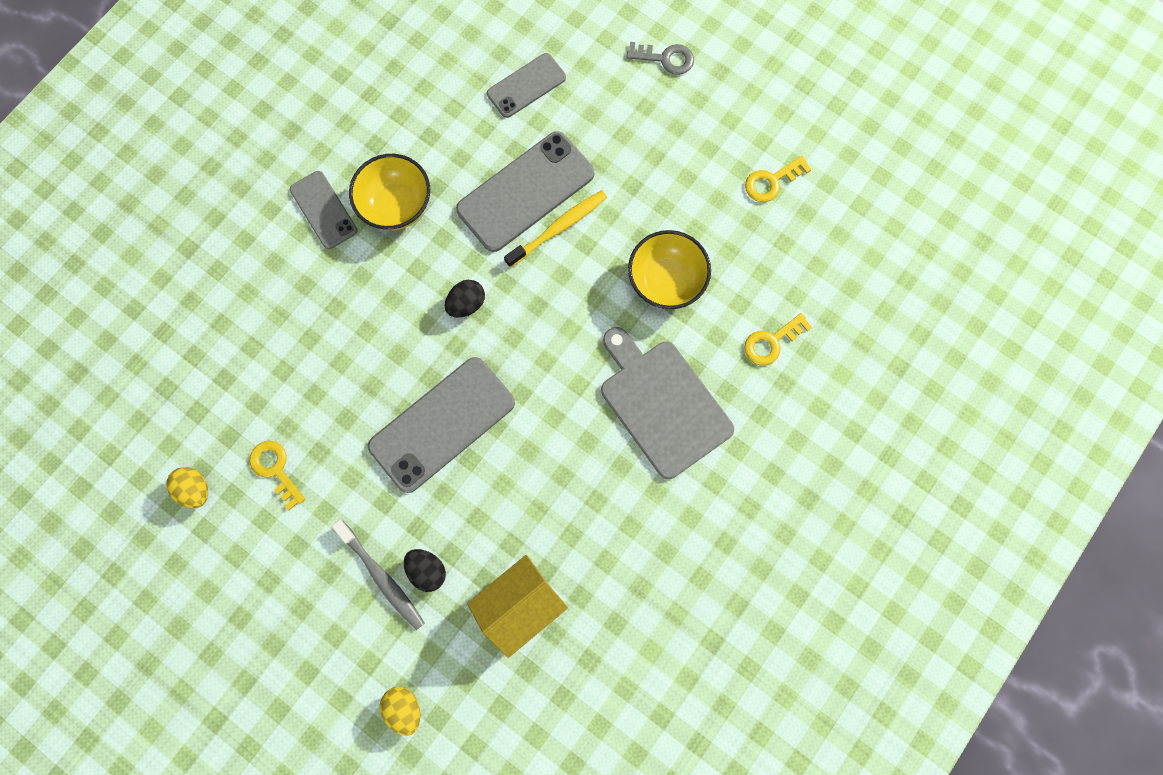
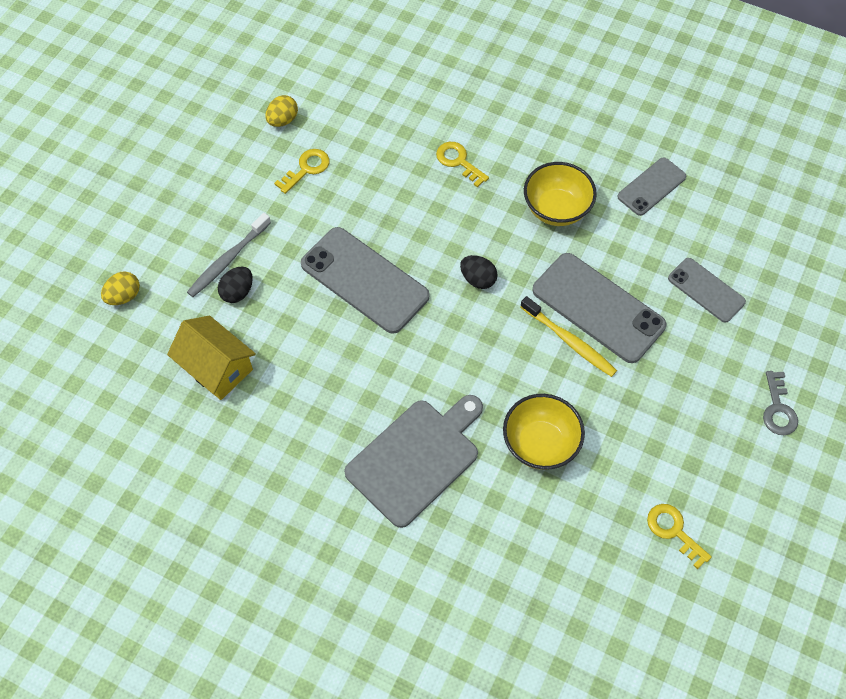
camera: 80 degrees right, 15 degrees down
grey phone [290,171,358,249] -> grey phone moved to [617,157,686,216]
yellow key [744,313,812,366] -> yellow key moved to [436,142,489,187]

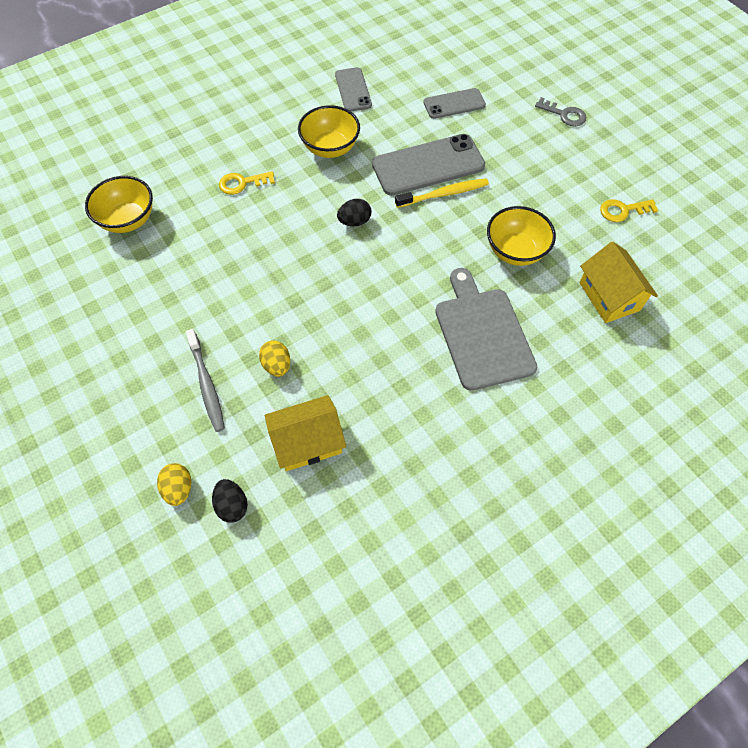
camera: 60 degrees left, 0 degrees up
black egg [218,267,253,303] -> black egg moved to [212,479,248,523]
yellow egg [265,95,298,127] -> yellow egg moved to [259,341,290,377]
yellow key [274,149,330,194] -> none
grey phone [301,227,430,334] -> none
none -> yellow bowl [85,176,153,233]
none -> yellow house [579,242,658,323]

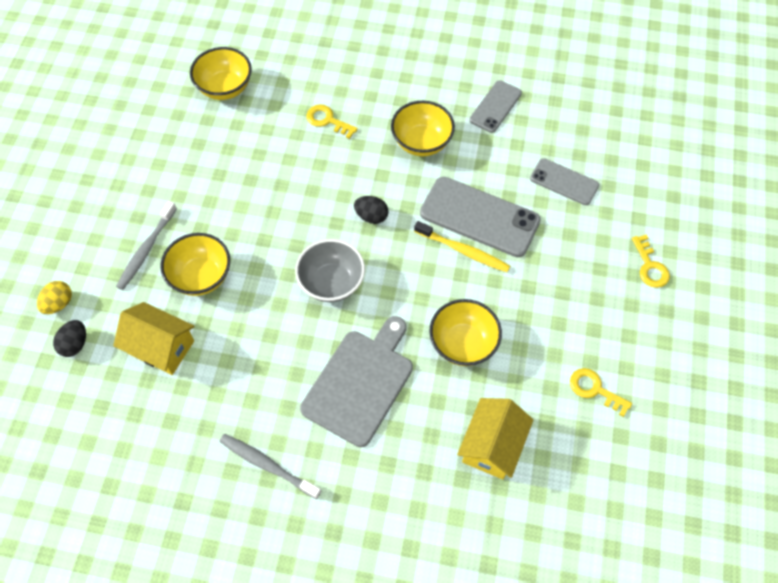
camera: 45 degrees right, 0 degrees up
yellow egg [259,341,290,377] -> yellow bowl [161,233,230,296]
grey key [535,97,586,126] -> yellow key [632,235,670,288]
none -> grey toothbrush [220,434,321,499]
none -> grey bowl [295,239,365,302]

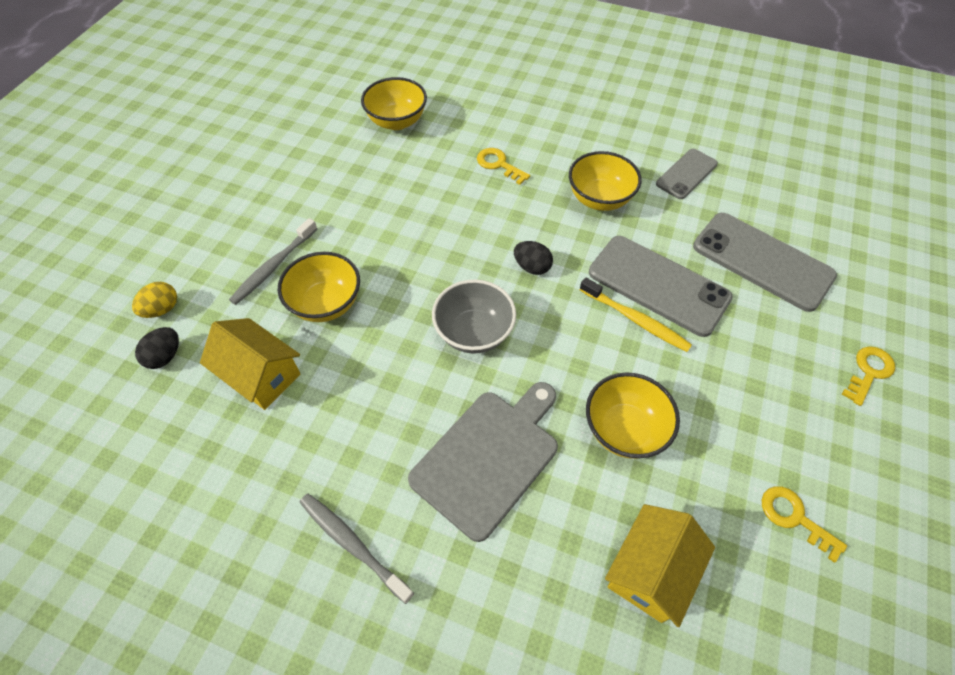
camera: 10 degrees right, 5 degrees down
grey phone [530,158,599,205] -> grey phone [693,213,837,312], size x1.72
yellow key [632,235,670,288] -> yellow key turned 135 degrees counterclockwise [841,346,895,406]

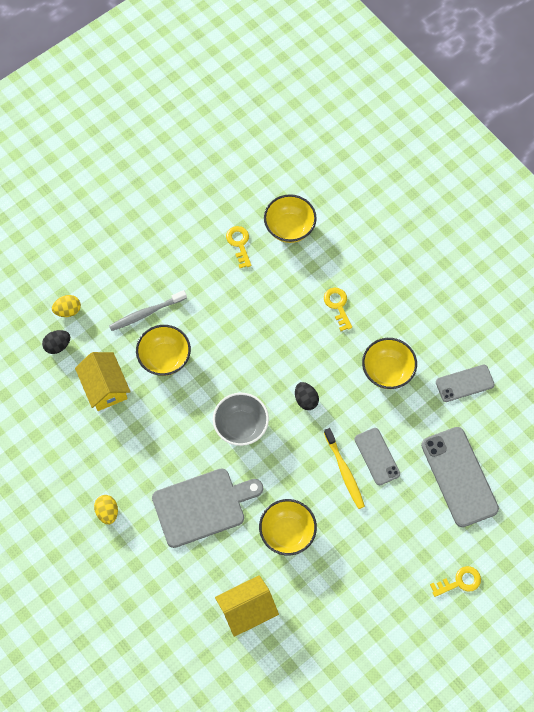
camera: 30 degrees right, 10 degrees up
grey toothbrush [300,494,414,604] -> yellow egg [94,495,118,524]
grey phone [589,236,733,337] -> grey phone [354,428,400,485], size x0.58
yellow key [762,486,847,563] -> yellow key moved to [226,226,251,268]

